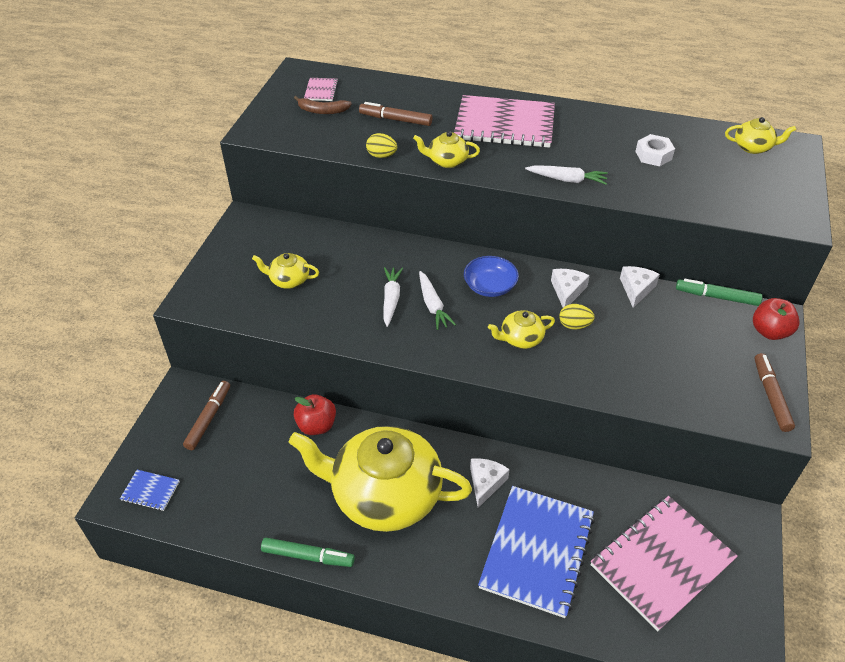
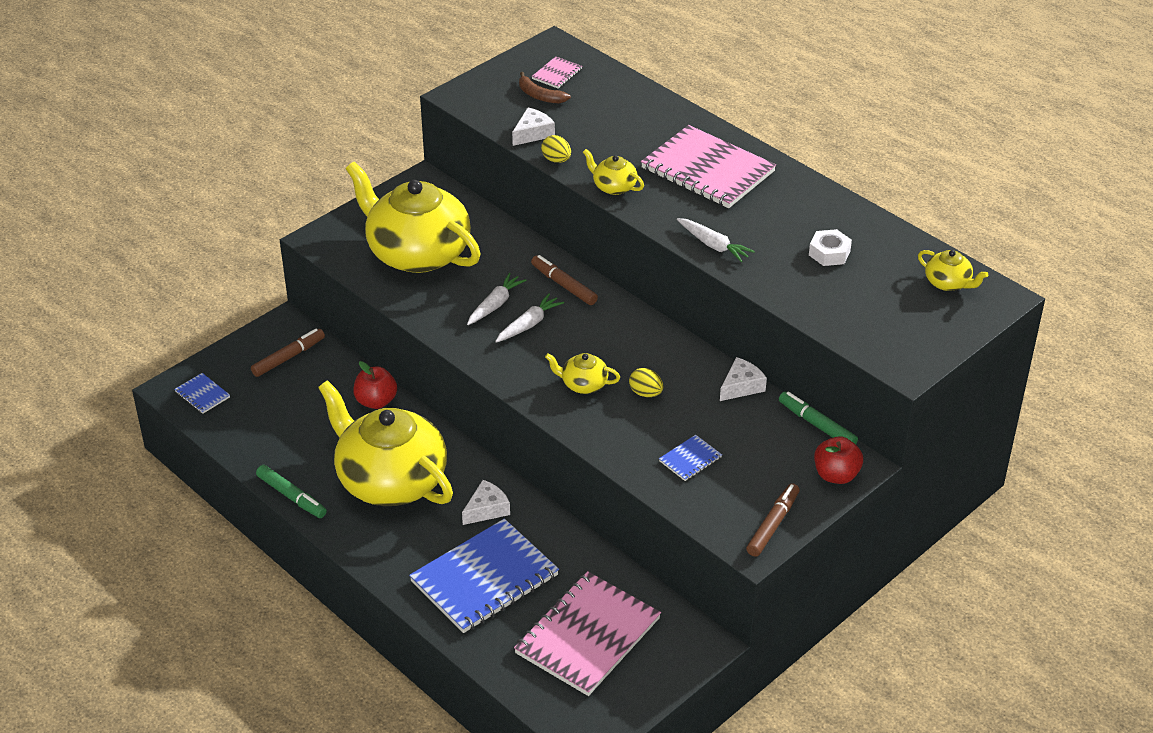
camera: 30 degrees right, 5 degrees down
yellow teapot [252,253,319,289] -> yellow teapot [346,162,481,273], size x2.42
brown marker [359,102,432,126] -> brown marker moved to [531,255,598,305]
white carrot [419,271,456,330] -> white carrot turned 150 degrees counterclockwise [495,294,564,343]
blue bowl [464,256,519,297] -> none
white cheese [551,269,590,307] -> white cheese moved to [512,107,555,146]
pink notebook [591,496,738,631] -> pink notebook turned 45 degrees counterclockwise [514,571,661,696]
none -> blue notebook [659,435,722,481]

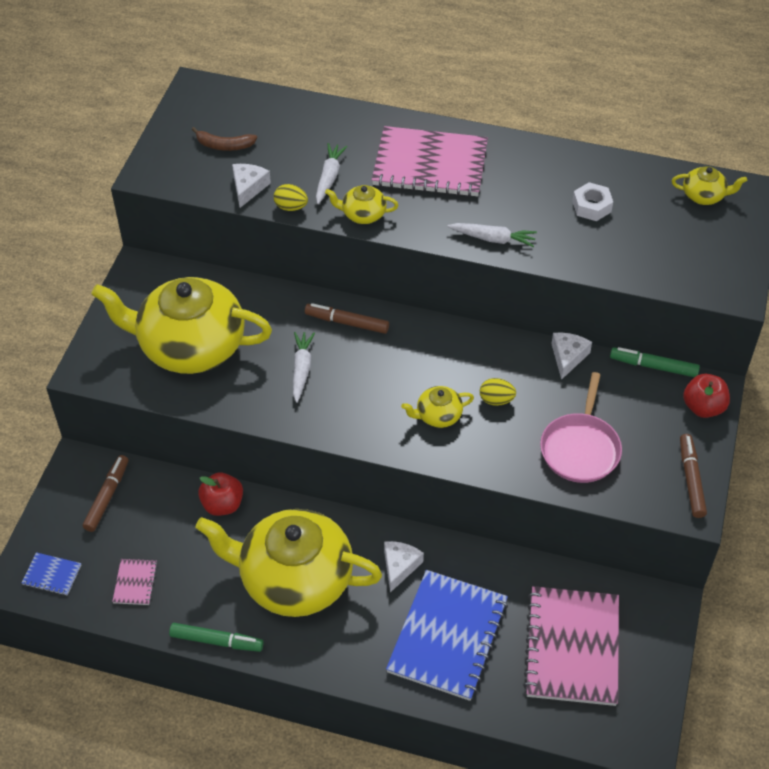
camera: 30 degrees left, 10 degrees up
white carrot [495,294,564,343] -> white carrot moved to [316,143,347,204]
pink notebook [532,56,582,89] -> pink notebook moved to [112,559,158,605]
blue notebook [659,435,722,481] -> pink pan [540,372,622,483]

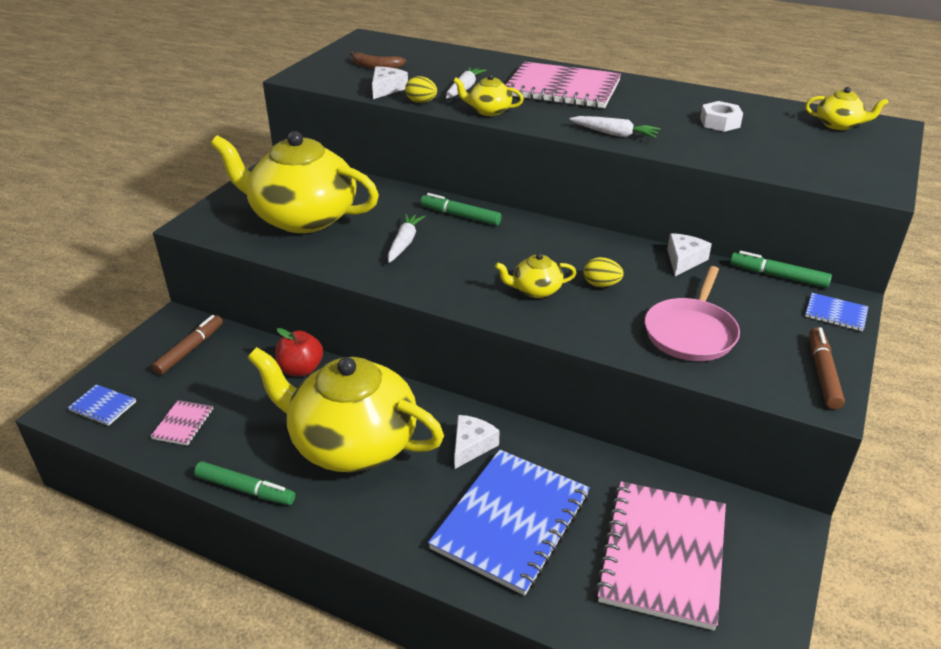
camera: 10 degrees right, 15 degrees down
brown marker [305,303,389,334] -> green marker [421,193,502,226]
red apple [683,374,730,418] -> blue notebook [805,293,868,331]

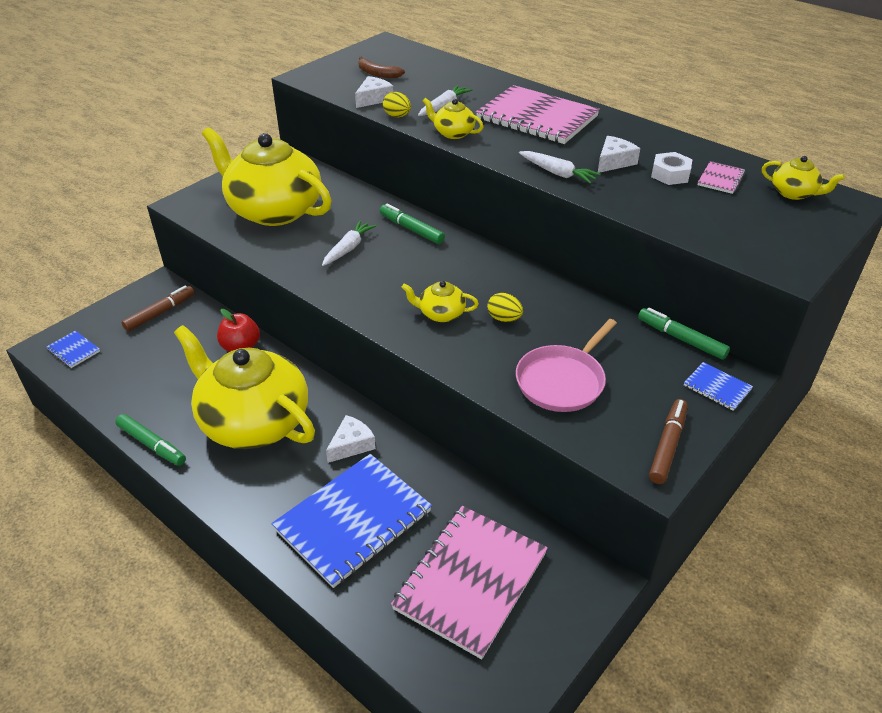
camera: 15 degrees right, 5 degrees up
pink notebook [150,400,213,446] -> pink notebook moved to [697,161,745,194]
white cheese [667,233,712,276] -> white cheese moved to [598,136,640,173]

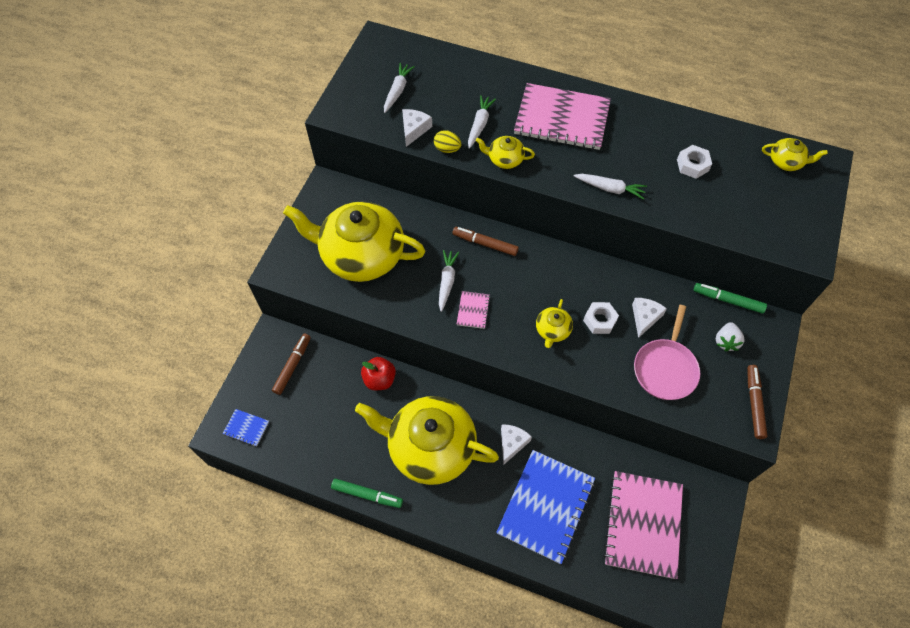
camera: 20 degrees left, 20 degrees up
brown banana [358,57,405,78] -> white carrot [384,63,415,113]
green marker [380,204,445,244] -> brown marker [452,227,519,256]
yellow teapot [401,281,479,322] -> yellow teapot turned 60 degrees counterclockwise [536,299,573,348]
yellow egg [487,293,523,322] -> white nut [583,302,619,334]
white cheese [598,136,640,173] -> white cheese moved to [632,298,667,338]
blue notebook [684,362,753,411] -> none
pink notebook [697,161,745,194] -> pink notebook moved to [457,291,490,329]
none -> white strawberry [716,322,745,351]

